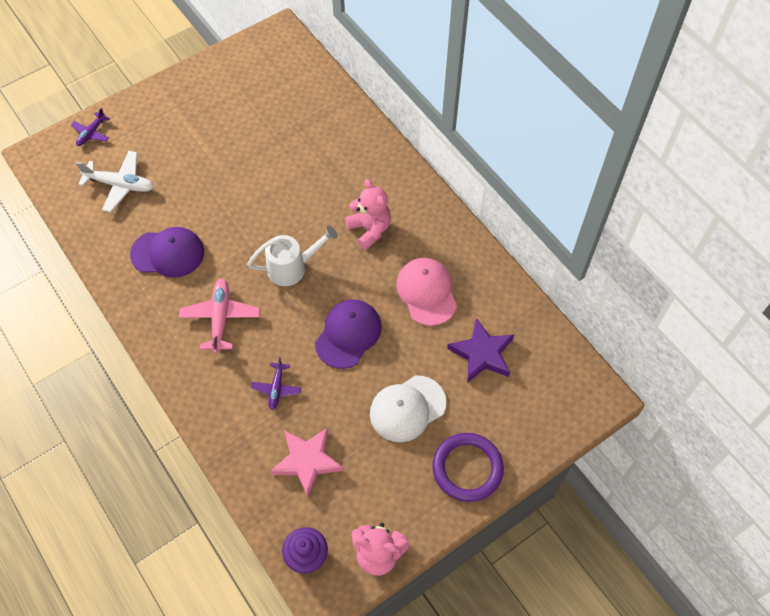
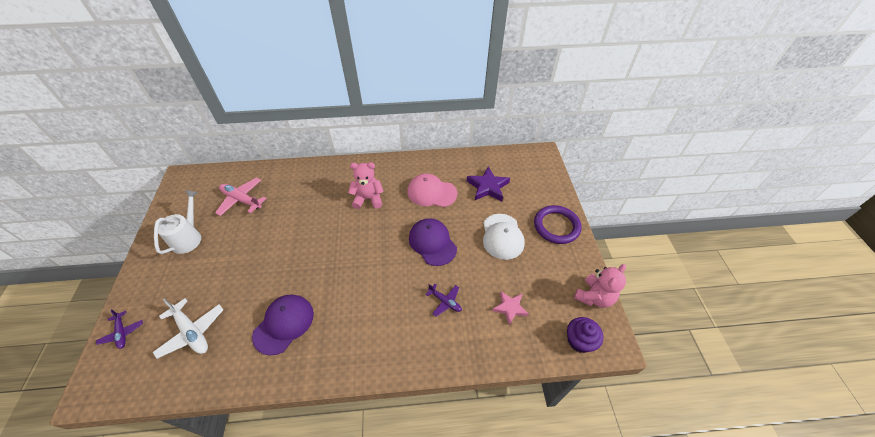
camera: 60 degrees left, 10 degrees down
white plane [76,151,154,212] -> white plane turned 90 degrees clockwise [153,298,224,359]
pink plane [179,278,260,353] -> pink plane moved to [215,178,267,216]
white watering can [247,225,338,286] -> white watering can moved to [154,191,201,254]
pink star [270,428,343,497] -> pink star [492,291,529,326], size x0.65

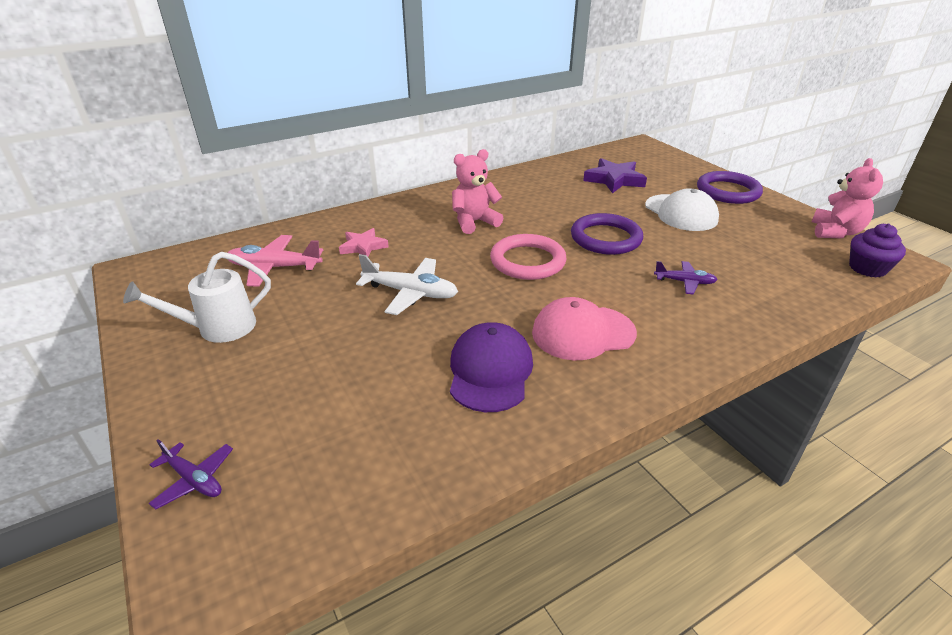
camera: 25 degrees left, 15 degrees down
white plane [153,298,224,359] -> white plane moved to [356,254,458,315]
white watering can [154,191,201,254] -> white watering can turned 105 degrees counterclockwise [123,251,271,343]
pink cap [407,173,457,207] -> pink cap moved to [532,297,637,361]
purple cap [409,218,457,266] -> purple ring [571,213,643,255]
pink star [492,291,529,326] -> pink star moved to [339,228,389,257]
none -> pink ring [490,234,566,280]

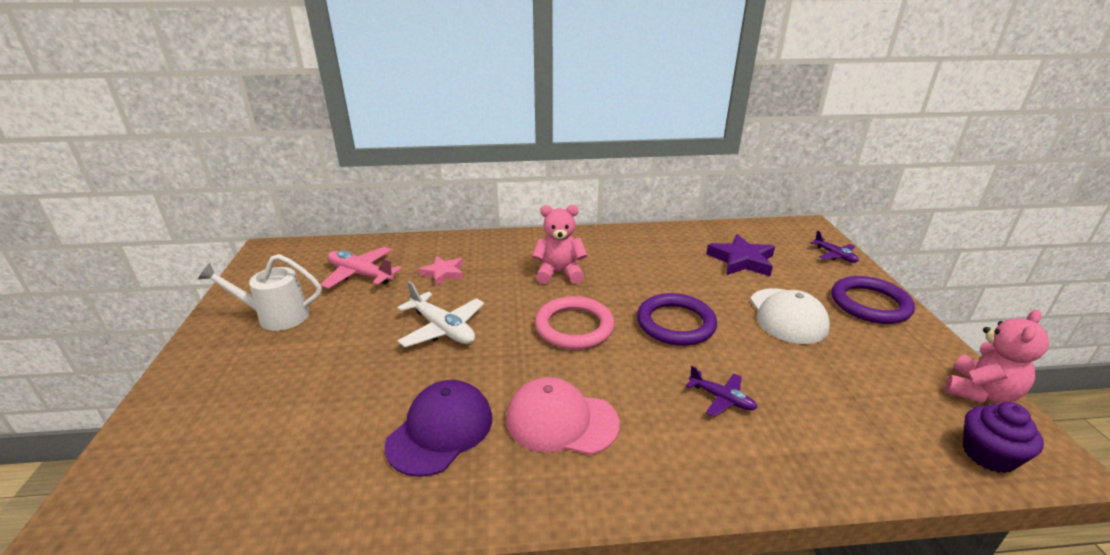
camera: 25 degrees right, 5 degrees down
purple plane [149,439,233,510] -> purple plane moved to [810,231,859,263]

